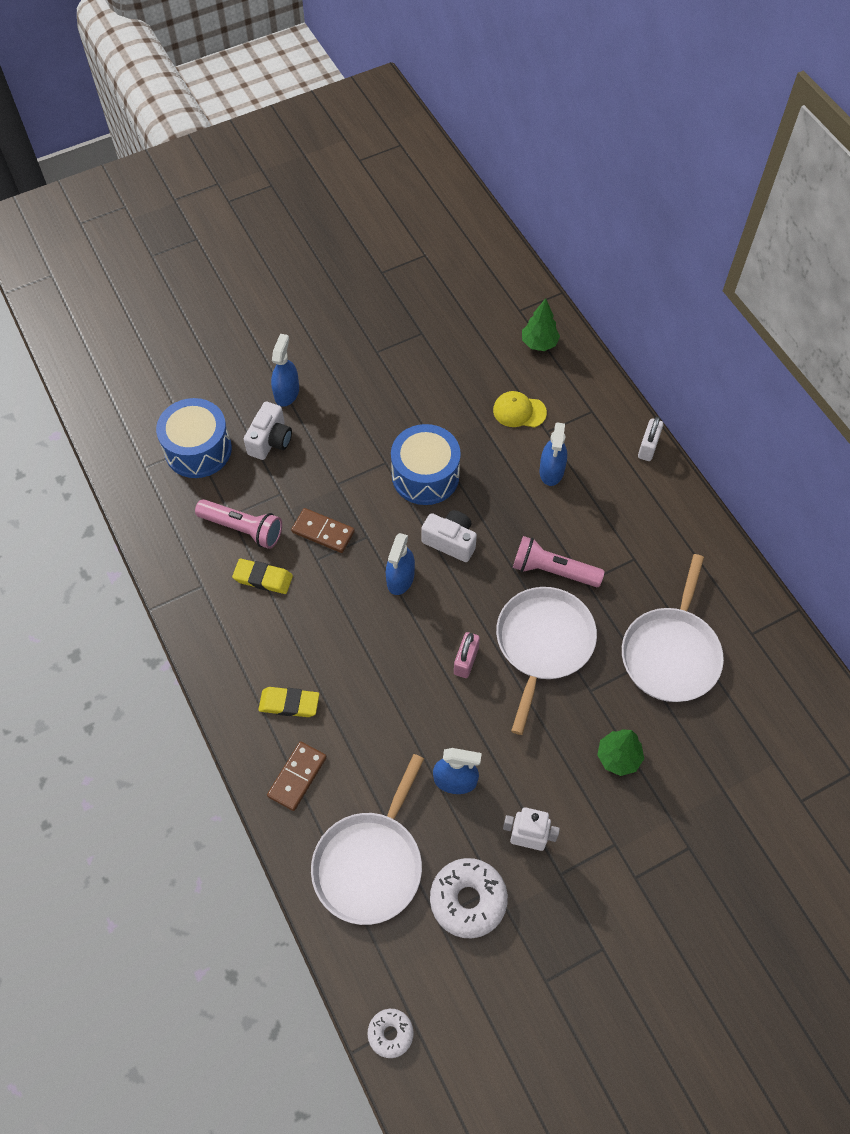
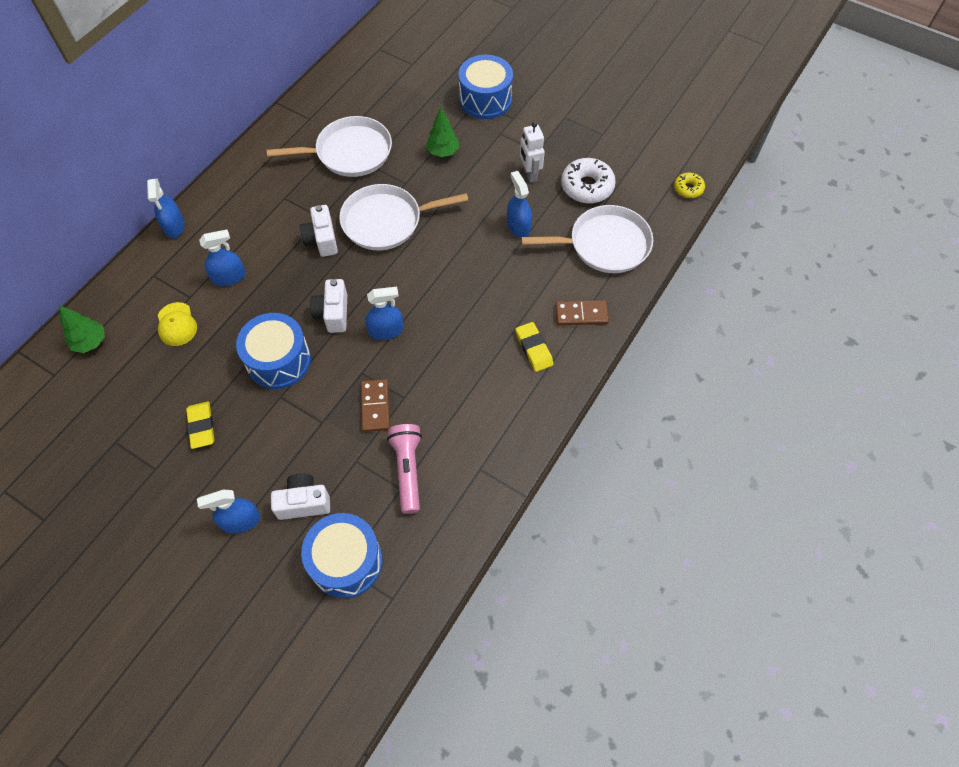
camera: 120 degrees left, 0 degrees up
yellow eraser [232,559,293,594] -> yellow eraser moved to [186,402,214,449]
white donut [368,1009,414,1058] -> yellow donut [674,172,705,198]
pink padlock [454,632,480,678] -> none
pink flashlight [513,536,605,587] -> white camera [300,205,338,257]
white padlock [638,416,663,461] -> blue spray bottle [147,178,185,238]
none -> blue drum [458,55,513,119]

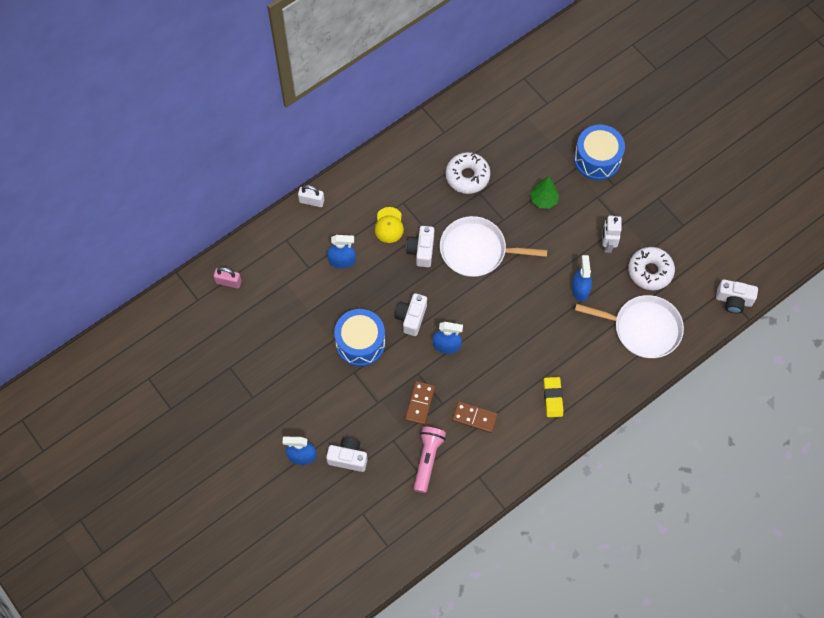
camera: 20 degrees right, 5 degrees up
green tree [59,306,105,353] -> pink padlock [214,267,242,288]
blue spray bottle [147,178,185,238] -> white padlock [298,185,324,207]
yellow cap [158,302,197,346] -> yellow cap moved to [375,207,404,243]
yellow eraser [186,402,214,449] -> none
white pan [267,116,392,177] -> white donut [446,152,490,194]
blue drum [301,513,382,598] -> none
brown domino [555,300,609,325] -> brown domino moved to [452,401,498,433]
yellow donut [674,172,705,198] -> white camera [716,279,758,313]

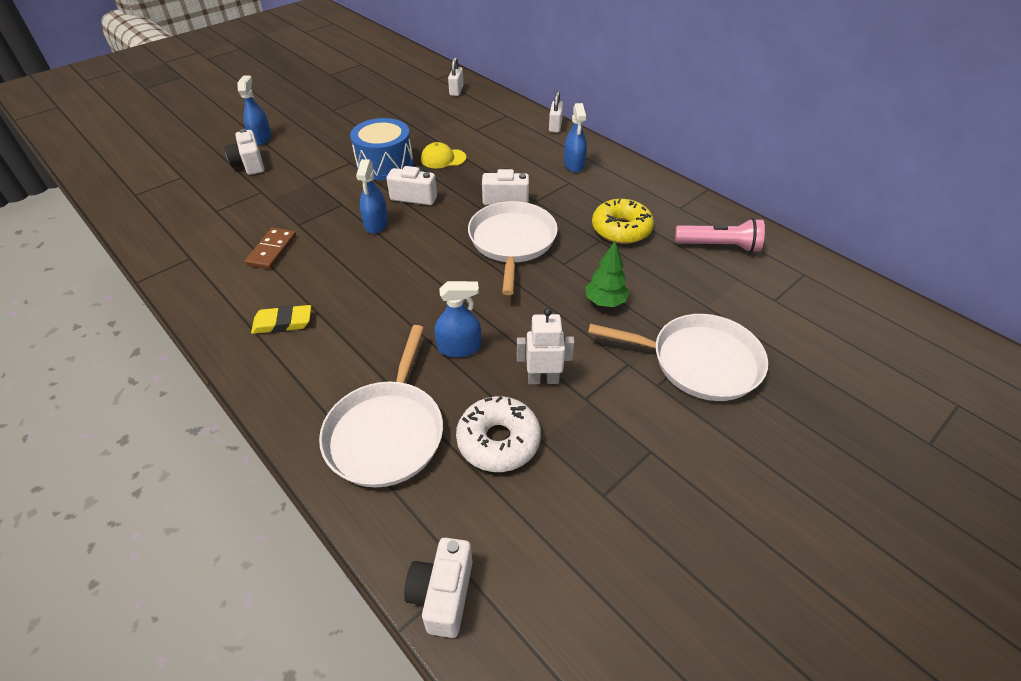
camera: 85 degrees right, 20 degrees down
pink padlock [214,267,242,288] -> white padlock [448,57,464,96]
white camera [326,438,367,472] -> white camera turned 150 degrees clockwise [225,129,264,175]
blue spray bottle [327,235,356,268] -> blue spray bottle moved to [564,103,587,172]
yellow cap [375,207,404,243] -> yellow cap moved to [421,142,466,168]
brown domino [405,381,435,425] -> none
pink flashlight [414,427,446,493] -> pink flashlight moved to [675,218,765,253]
white donut [446,152,490,194] -> yellow donut [592,199,654,244]
blue drum [574,125,625,180] -> white pan [588,314,768,401]

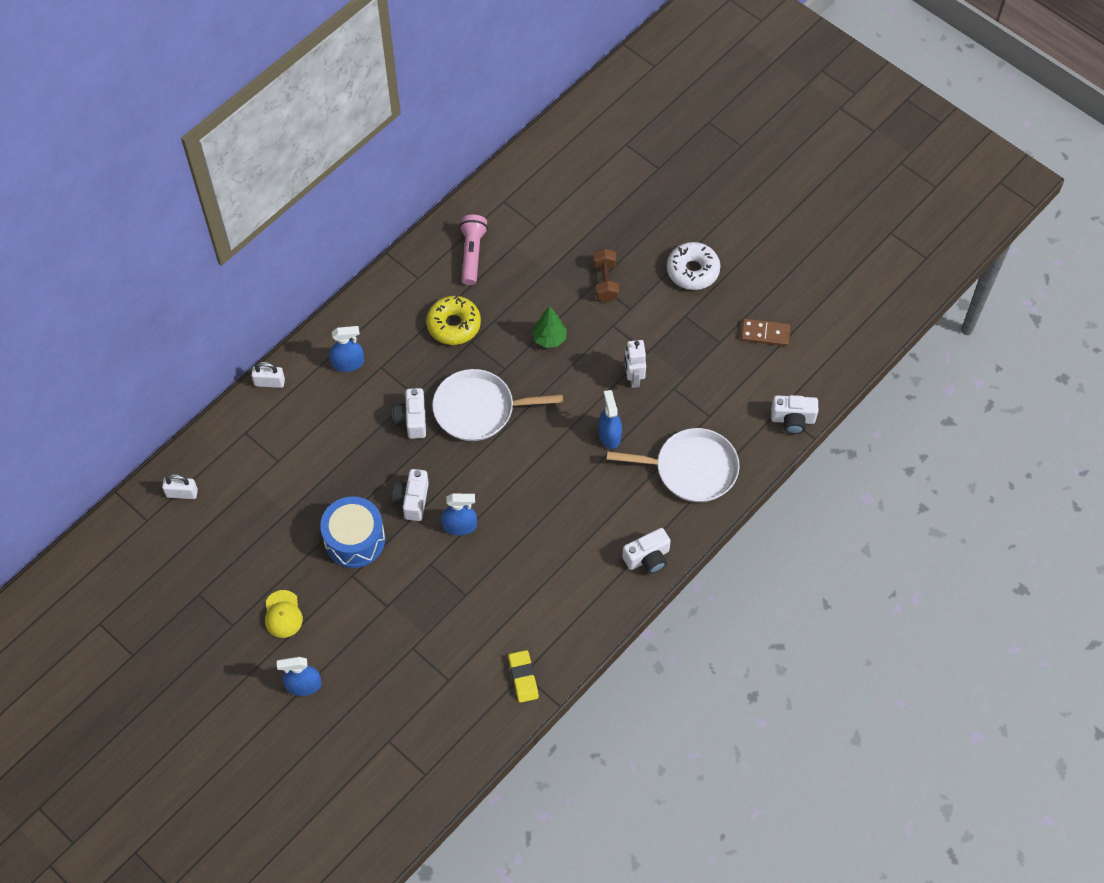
camera: 95 degrees left, 15 degrees up
white camera [225,129,264,175] -> white camera moved to [622,528,671,574]
brown domino [245,228,296,269] -> brown domino moved to [741,319,790,346]
yellow eraser [251,305,311,334] -> yellow eraser moved to [508,650,539,703]
yellow cap [421,142,466,168] -> yellow cap moved to [265,590,303,638]
white donut [456,396,541,472] -> white donut moved to [667,242,720,290]
white pan [588,314,768,401] -> brown dumbbell [593,248,619,302]

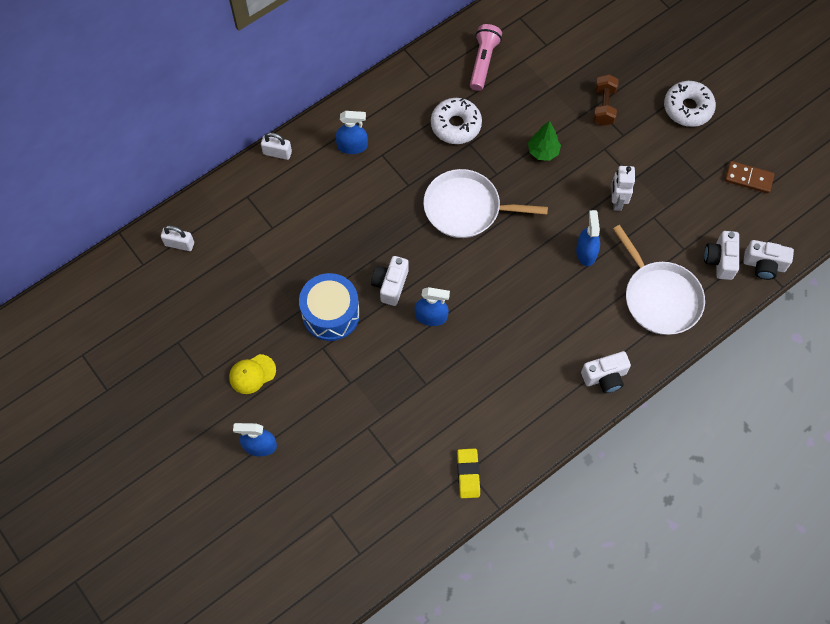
camera: 10 degrees right, 5 degrees up
yellow cap [265,590,303,638] -> yellow cap turned 60 degrees clockwise [229,354,276,394]
white camera [392,388,426,439] -> white camera moved to [704,231,739,280]
yellow donut [426,295,481,345] -> white donut [431,98,482,144]
white pan [607,428,740,502] -> white pan turned 45 degrees clockwise [613,225,705,335]

